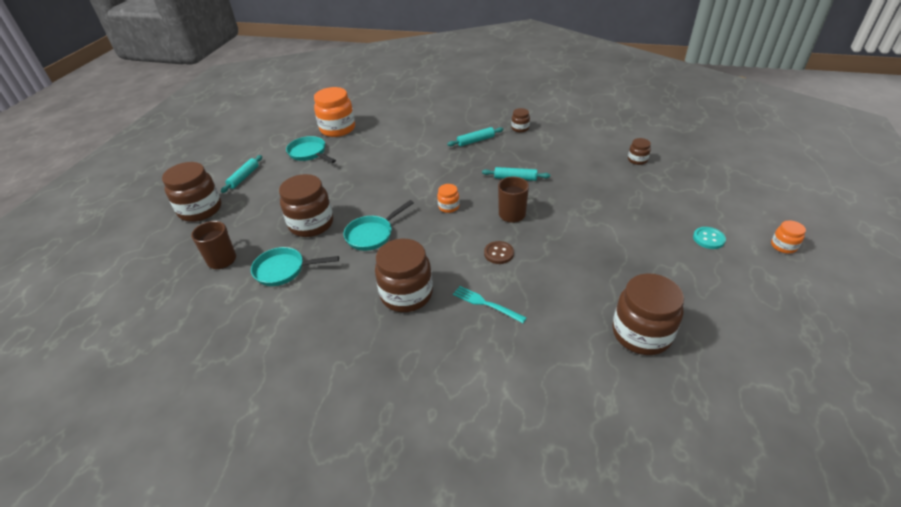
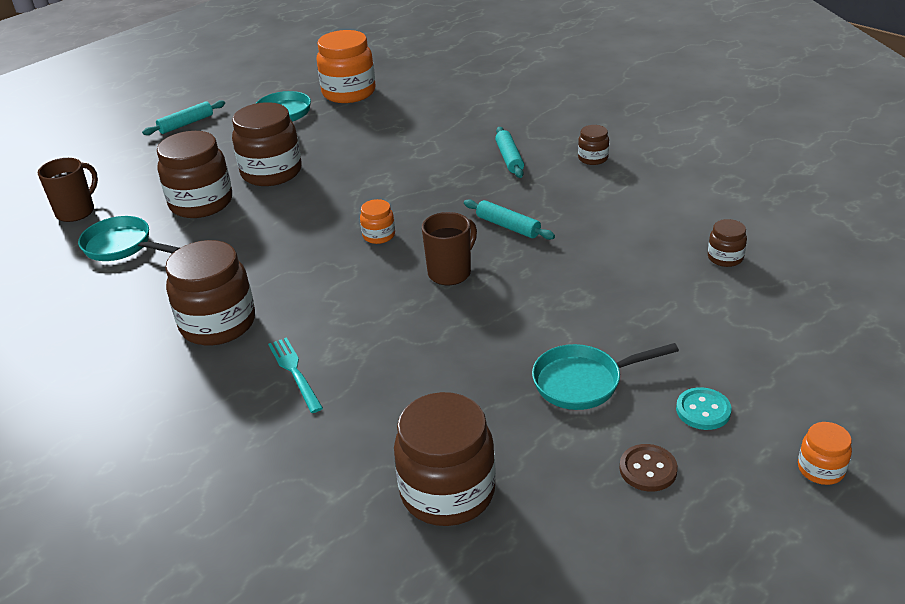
camera: 30 degrees right, 5 degrees down
brown jar [162,162,222,222] -> brown jar moved to [232,102,302,186]
turquoise pan [344,200,414,251] -> turquoise pan moved to [532,343,679,410]
turquoise rolling pin [448,127,503,146] -> turquoise rolling pin turned 75 degrees clockwise [495,127,524,178]
brown button [484,241,514,264] -> brown button moved to [620,444,678,492]

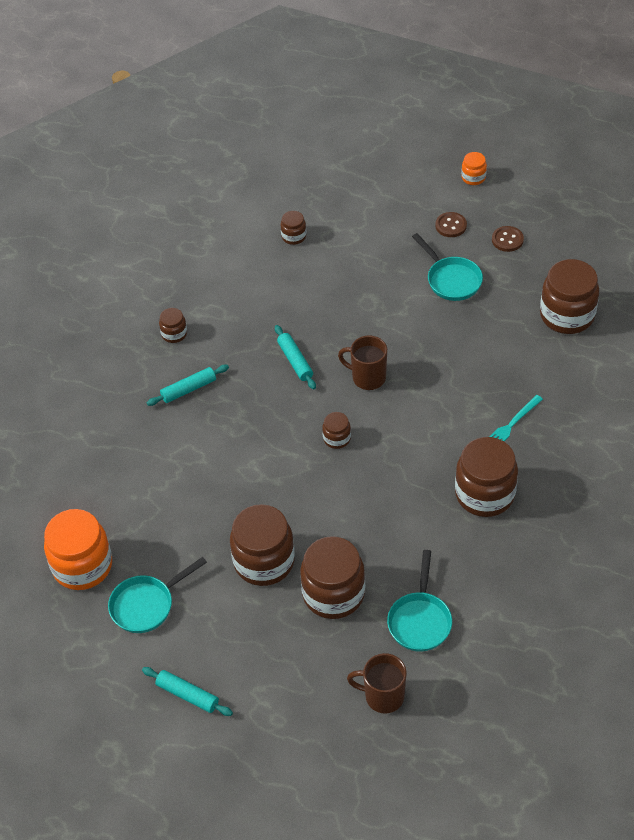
camera: 110 degrees left, 15 degrees up
orange jar [360,199,395,244] -> brown jar [322,412,351,449]
turquoise rolling pin [464,199,555,240] -> turquoise rolling pin turned 45 degrees counterclockwise [275,325,316,390]
turquoise button [676,387,732,430] -> brown button [435,212,467,237]

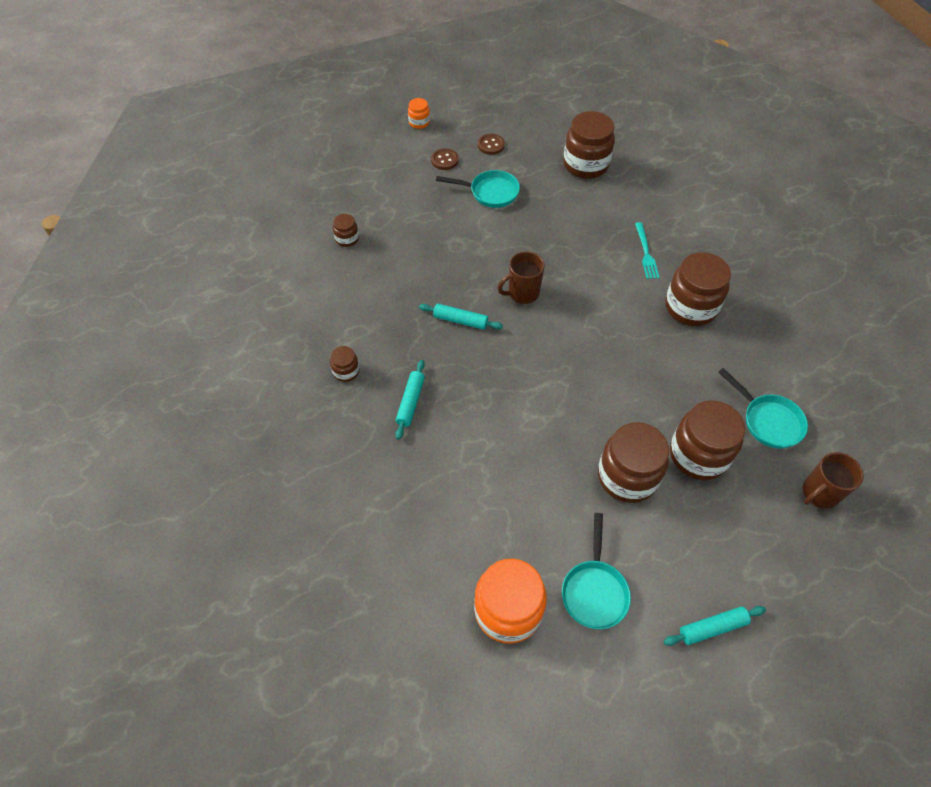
camera: 50 degrees left, 5 degrees up
brown jar [322,412,351,449] -> none

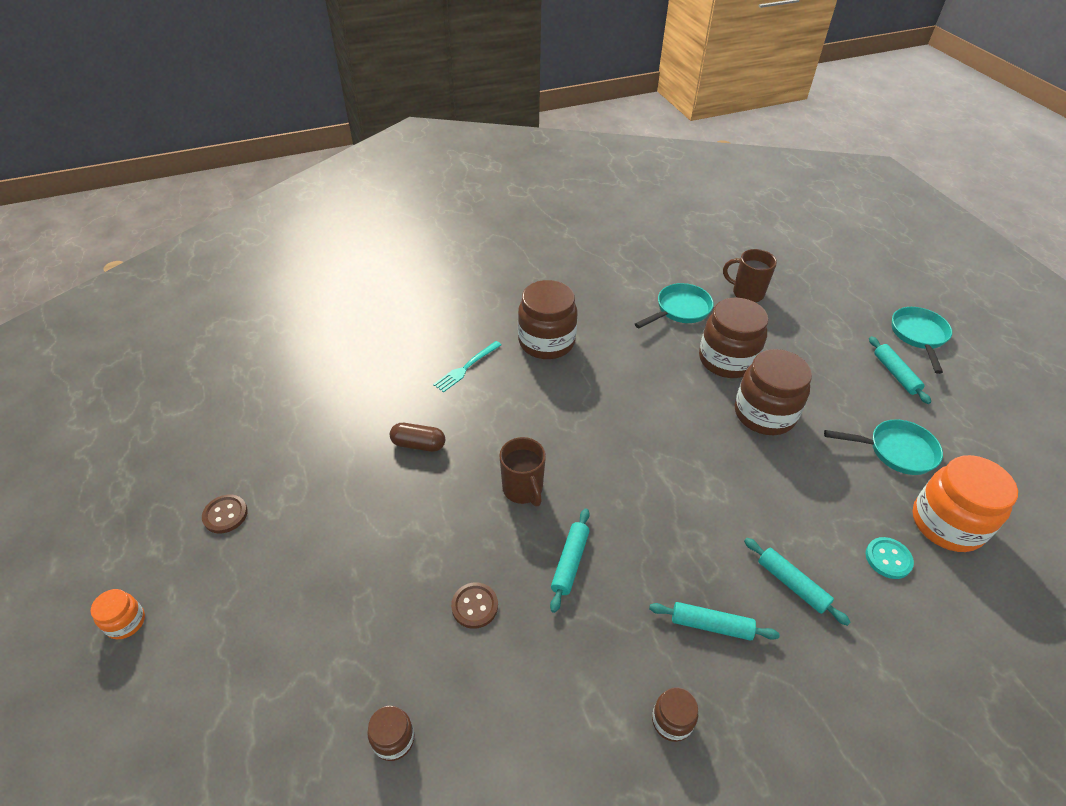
camera: 90 degrees left, 10 degrees down
brown button [431,148,459,170] -> brown button moved to [451,583,498,629]
turquoise pan [436,170,520,208] -> turquoise pan moved to [891,307,952,374]
brown jar [563,111,615,179] -> none
turquoise fork [635,222,660,279] -> turquoise fork turned 135 degrees clockwise [433,341,502,393]
brown mug [803,452,864,509] -> brown mug turned 150 degrees clockwise [723,249,777,302]
none -> brown capsule [390,423,445,452]
none -> turquoise rolling pin [744,538,850,626]
none -> turquoise button [865,537,914,579]

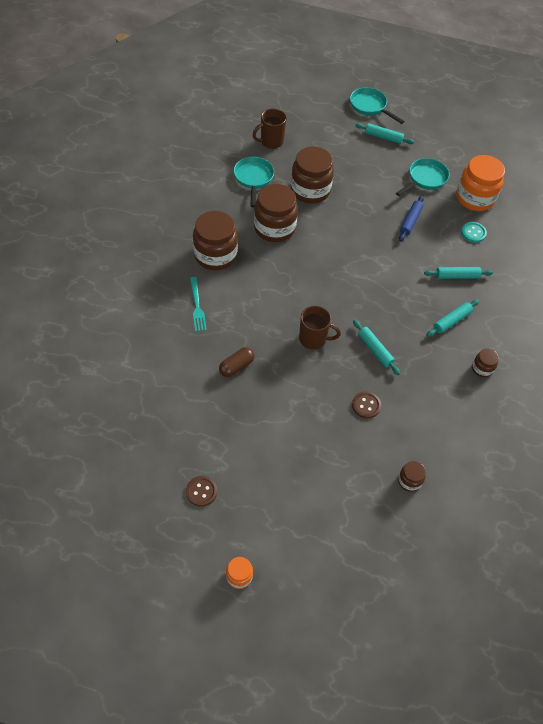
camera: 55 degrees left, 10 degrees up
brown jar [735,349,812,435] -> brown jar moved to [254,184,298,242]
none -> blue rolling pin [399,195,424,241]

